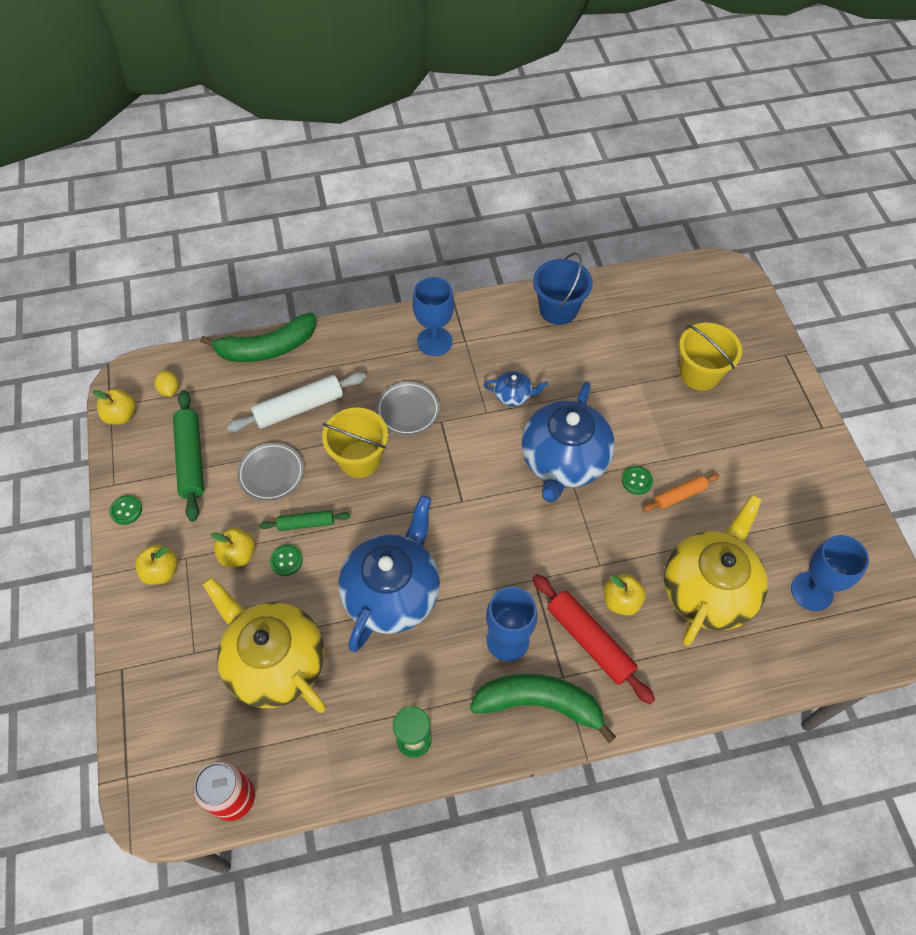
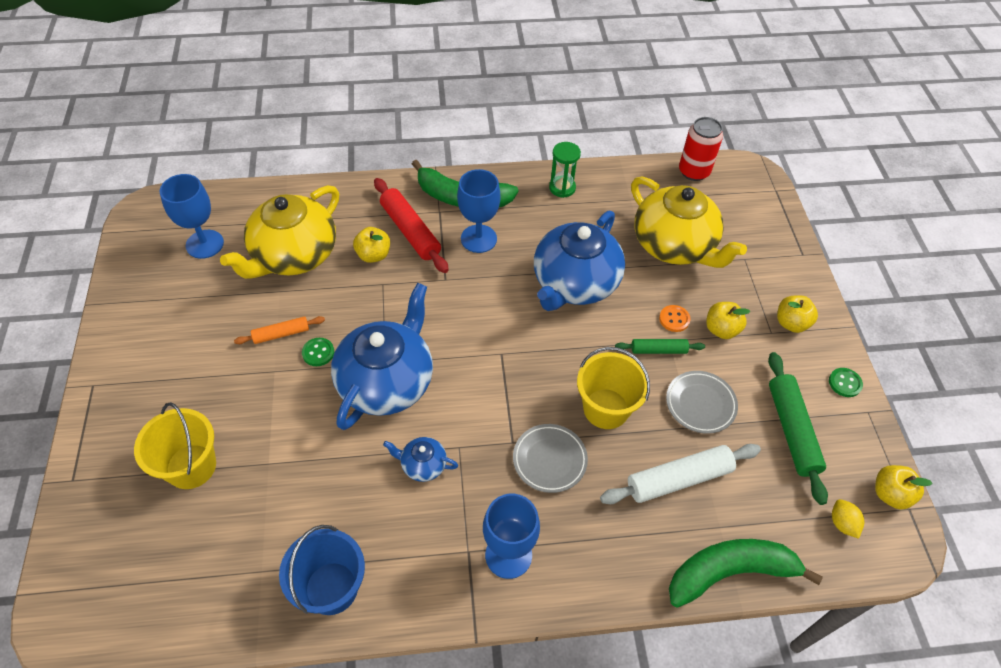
camera: 175 degrees left, 5 degrees down
green button [270,545,303,576] -> orange button [659,305,690,332]

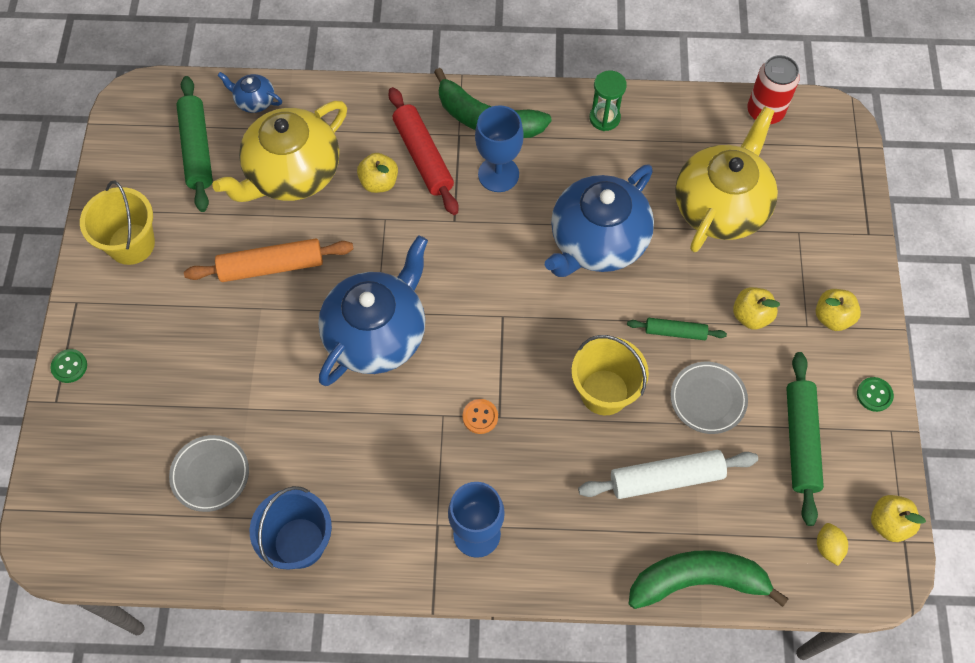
camera: 10 degrees right, 10 degrees up
yellow bucket [134,402,216,489] -> yellow bucket moved to [80,181,155,265]
blue goblet [160,174,224,259] -> green rolling pin [176,76,213,212]
orange rolling pin [234,316,325,344] -> orange rolling pin [184,238,353,282], size x1.74
green button [302,338,334,366] -> green button moved to [50,349,87,383]
blue teapot [383,437,458,482] -> blue teapot moved to [217,72,282,113]
grey plate [513,424,588,493] -> grey plate moved to [169,435,249,512]
yellow teapot [631,176,747,268] -> yellow teapot turned 120 degrees counterclockwise [675,106,778,252]
orange button [659,305,690,332] -> orange button moved to [463,399,498,434]

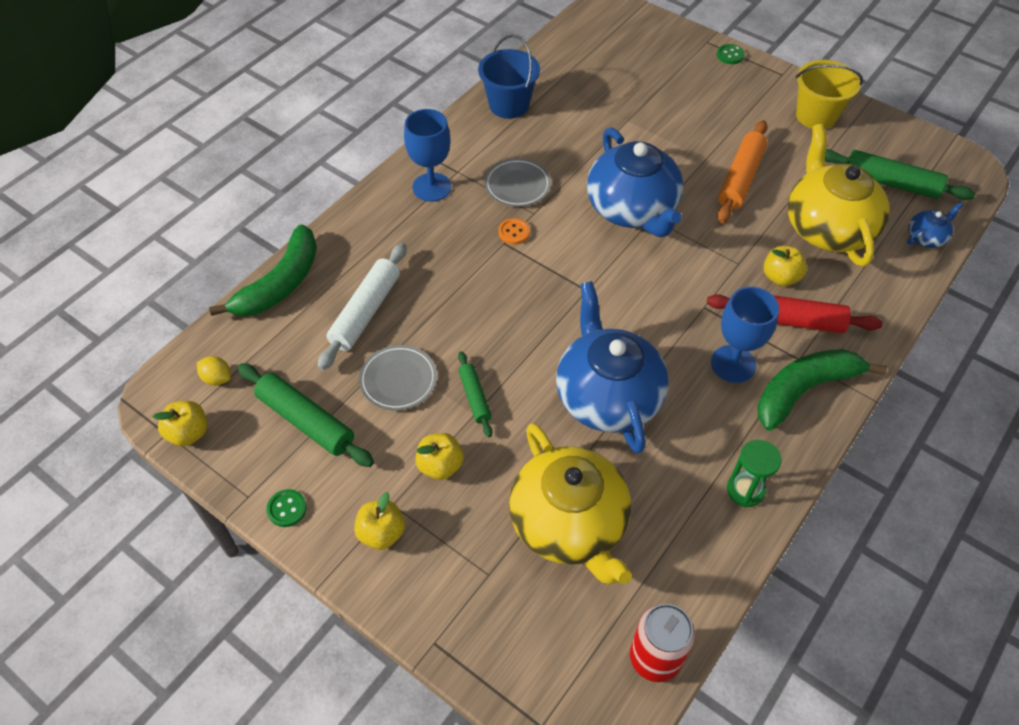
camera: 125 degrees right, 10 degrees down
grey plate [169,435,249,512] -> grey plate moved to [485,158,551,207]
yellow bucket [571,335,649,415] -> none
green rolling pin [627,318,727,340] -> green rolling pin turned 60 degrees counterclockwise [458,351,492,437]

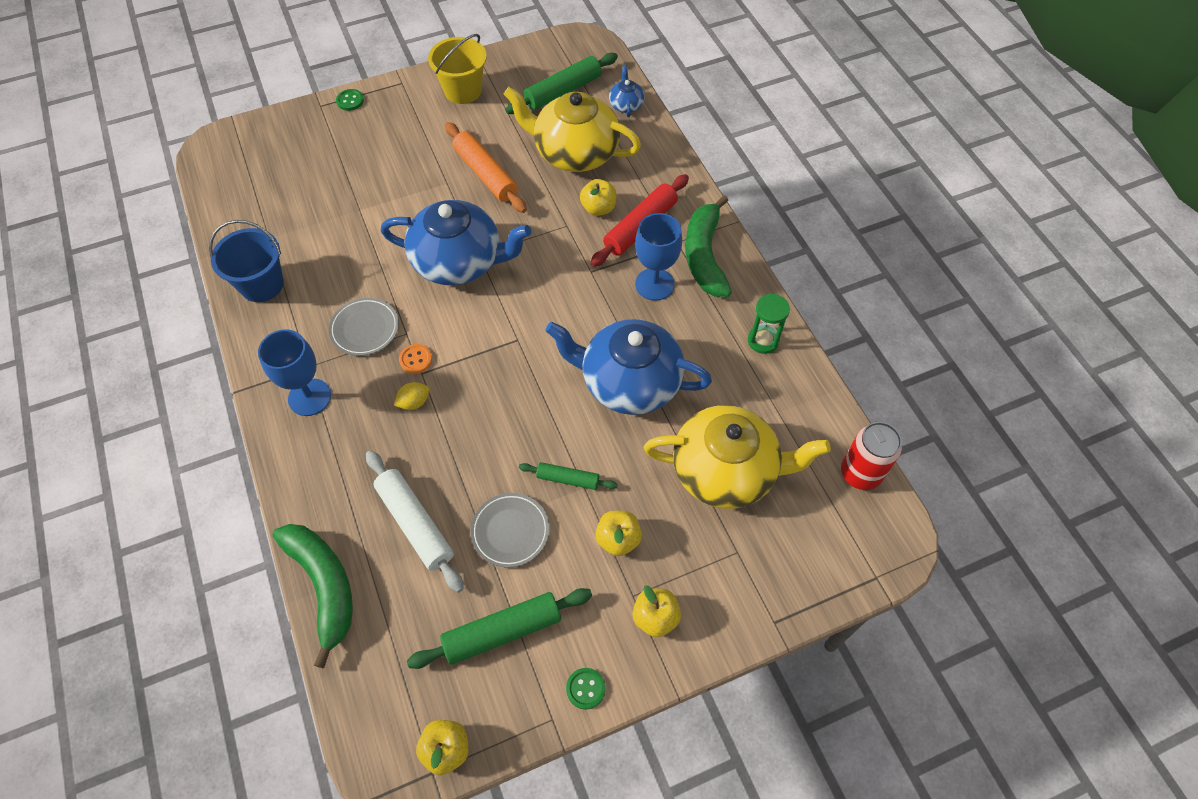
camera: 60 degrees left, 5 degrees up
yellow lemon [197,356,231,385] -> yellow lemon moved to [394,382,429,410]

